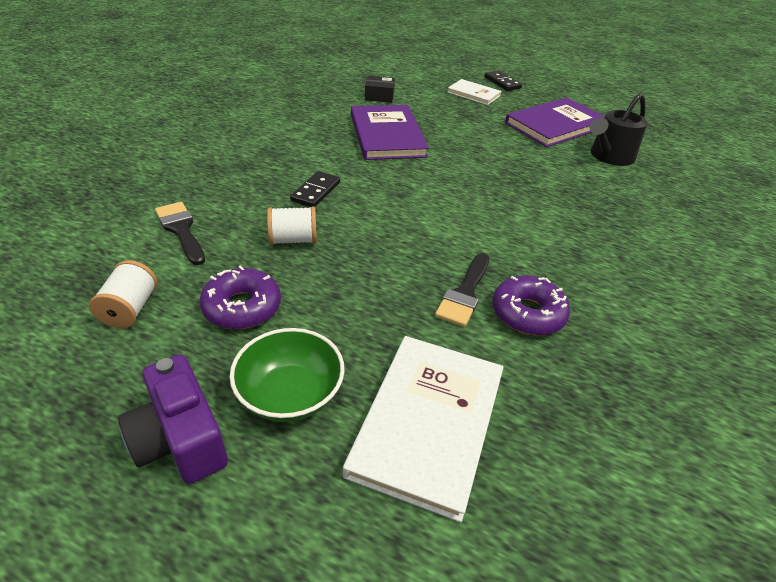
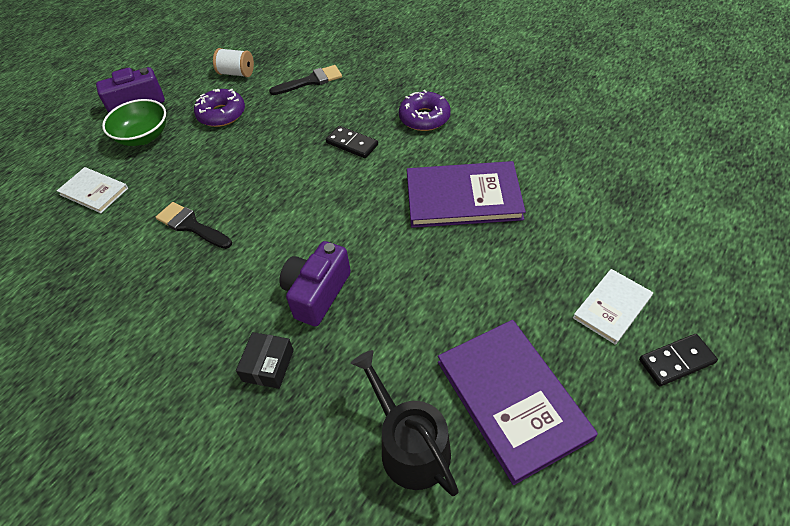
camera: 105 degrees right, 10 degrees up
white spool [267,206,317,245] -> none
white book [343,336,504,522] -> white book [57,167,128,213], size x0.56
black box [365,76,395,103] -> black box moved to [236,332,294,389]
purple donut [493,275,570,335] -> purple donut moved to [399,90,451,131]
none -> purple camera [279,241,351,326]

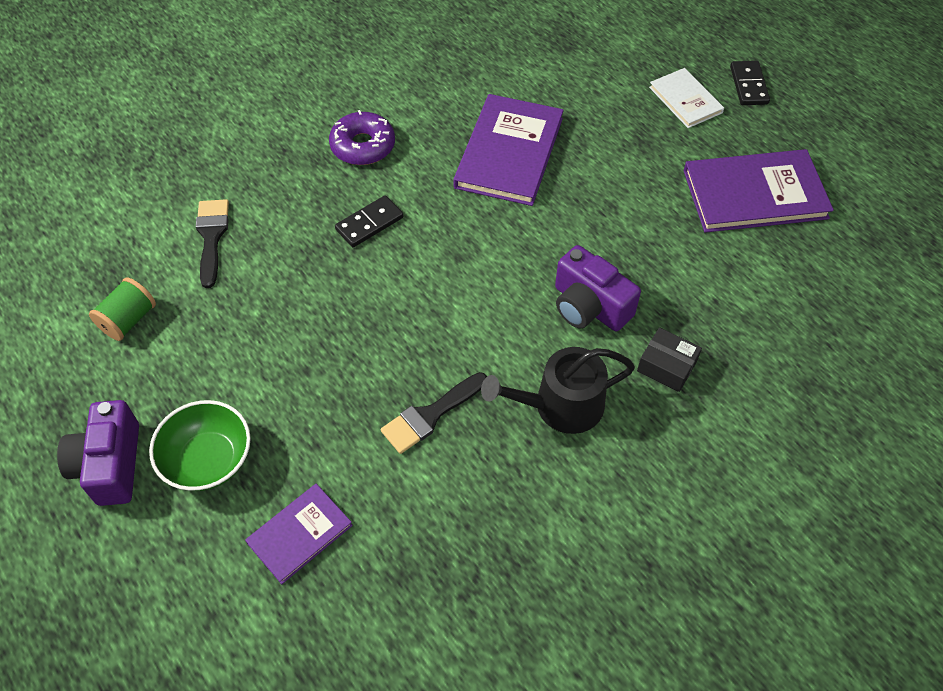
camera: 75 degrees left, 5 degrees up
white book [57,167,128,213] -> purple book [245,484,353,584]
purple donut [194,89,245,127] -> none
white spool [213,48,254,77] -> green spool [89,277,156,341]
black watering can [351,350,459,496] -> black watering can moved to [481,347,635,434]

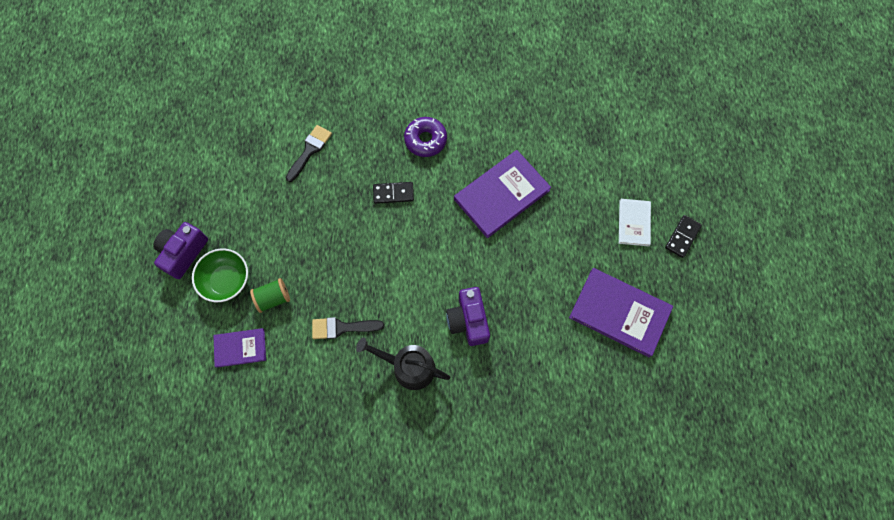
camera: 35 degrees right, 15 degrees up
green spool [89,277,156,341] -> green spool moved to [250,278,290,313]
black box [637,327,702,392] -> none

